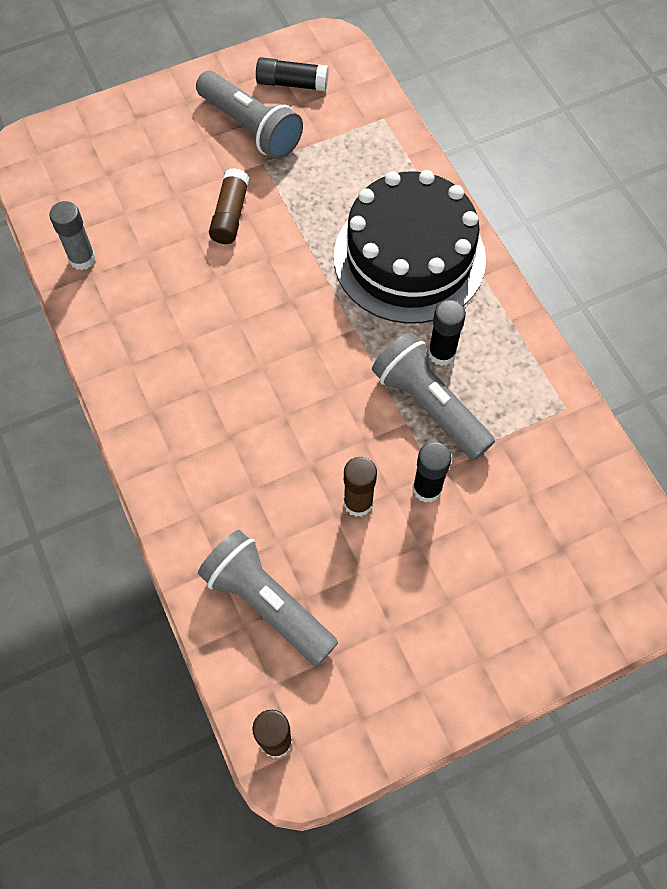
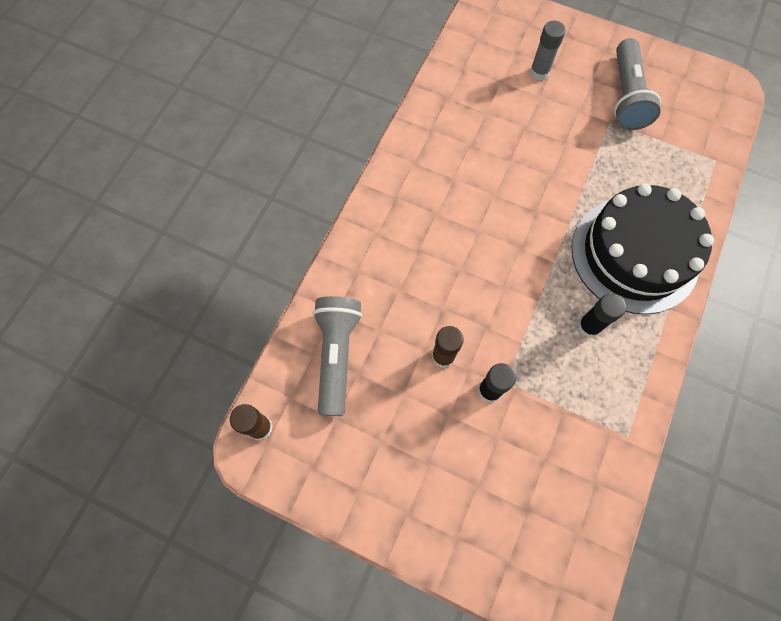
camera: 50 degrees right, 5 degrees up
grey glue stick [49,201,96,270] -> grey glue stick moved to [530,21,566,81]
brown glue stick [209,168,249,244] -> none
black glue stick [256,57,329,91] -> none
grey flashlight [372,332,495,460] -> none

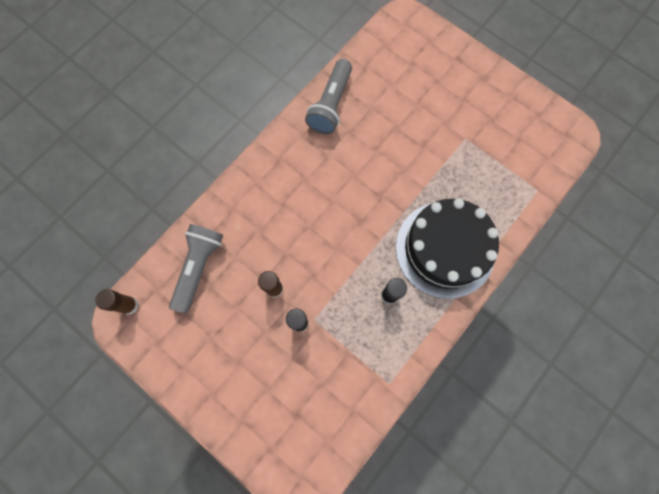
camera: 15 degrees right, 5 degrees up
grey glue stick [530,21,566,81] -> none
grey flashlight [614,38,661,130] -> grey flashlight moved to [305,59,352,135]

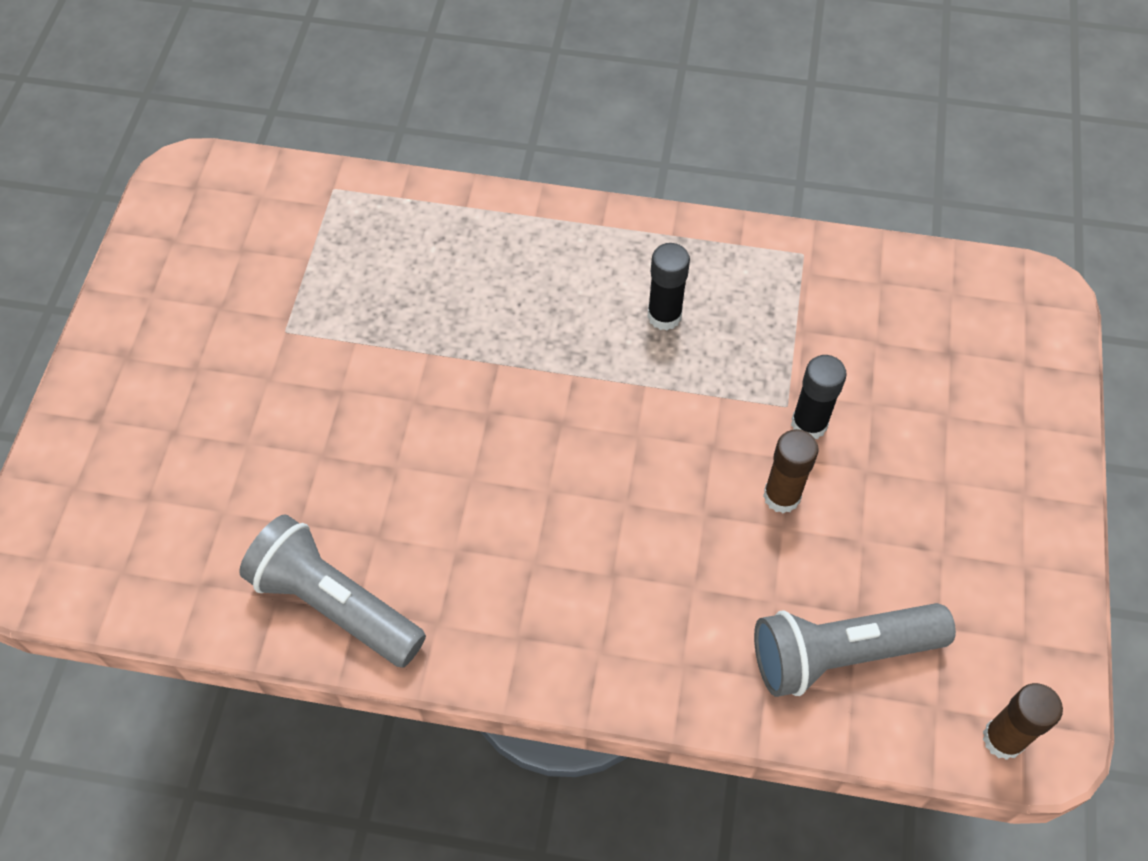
camera: 120 degrees left, 15 degrees down
grey flashlight [305,59,352,135] -> grey flashlight turned 135 degrees counterclockwise [239,514,426,667]
black cake [396,198,499,299] -> none

